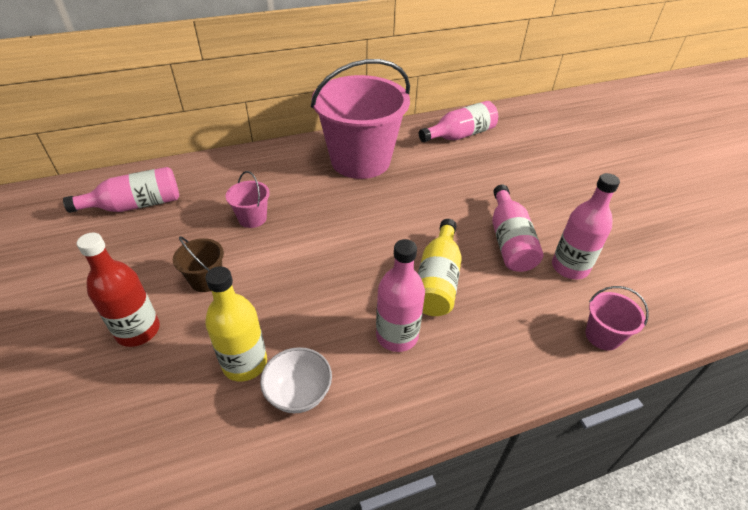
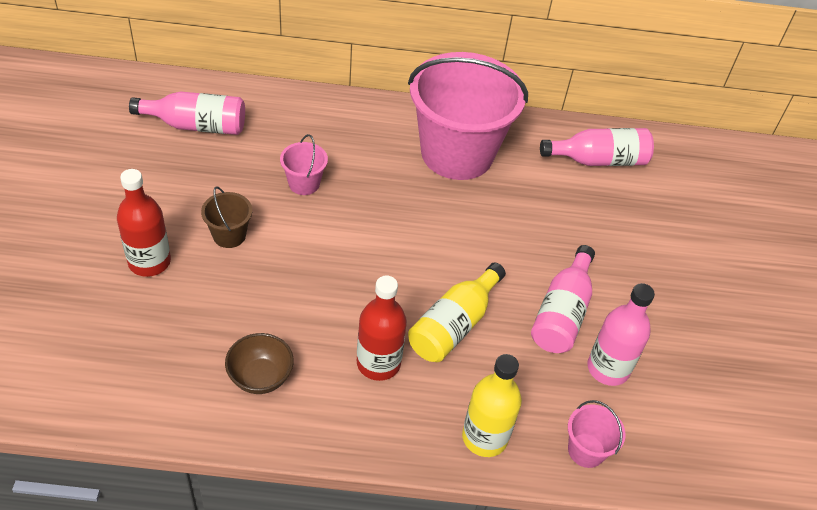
camera: 20 degrees right, 5 degrees up
yellow bottle [205,266,267,382] -> yellow bottle moved to [462,354,522,457]
white bowl [260,347,332,413] -> brown bowl [225,333,294,394]
pink bottle [376,239,425,352] -> red bottle [357,276,407,381]

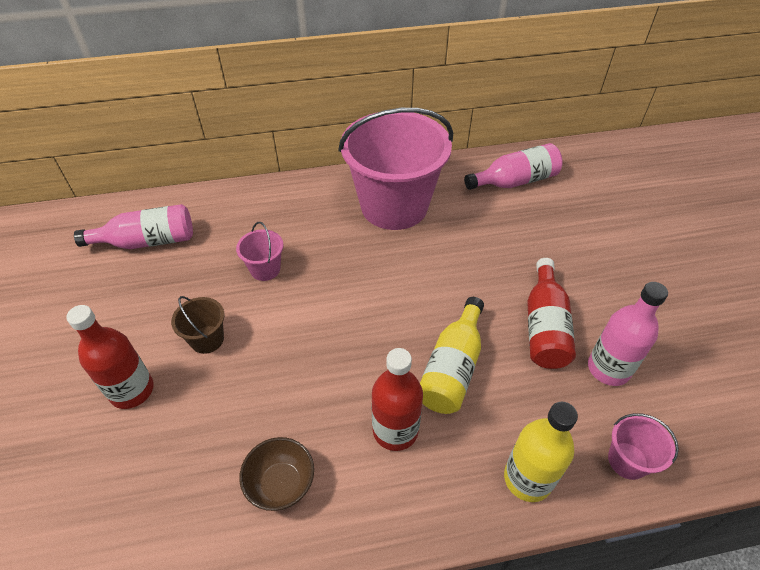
camera: 10 degrees left, 0 degrees up
pink bottle [531,245,595,353] -> red bottle [527,258,576,369]

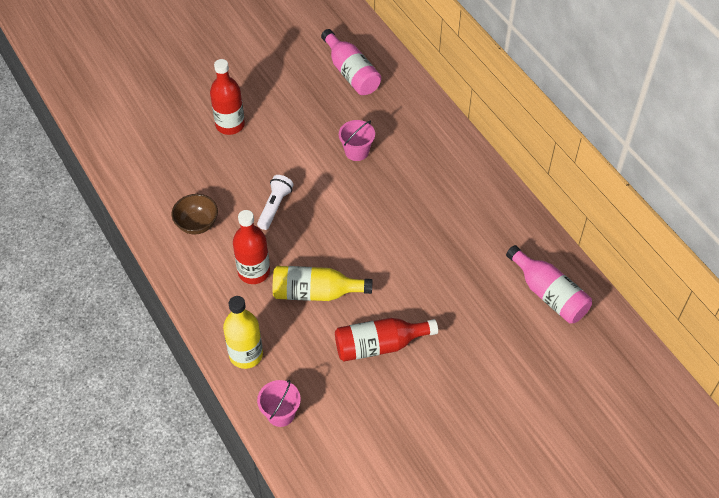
camera: 70 degrees right, 5 degrees up
brown bucket [171,296,225,354] -> none
pink bucket [338,108,453,230] -> none
pink bottle [588,282,668,386] -> none
none -> white flashlight [257,175,294,230]

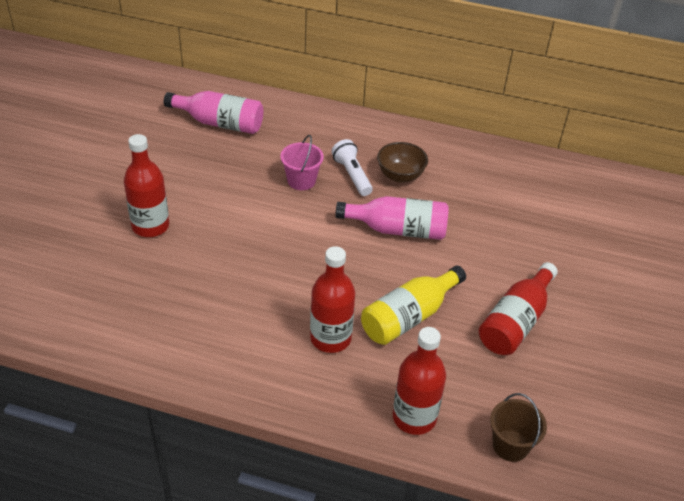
camera: 45 degrees left, 10 degrees down
brown bowl [172,194,218,235] -> brown bowl moved to [377,142,428,183]
yellow bottle [223,296,263,369] -> red bottle [393,327,446,435]
white flashlight [257,175,294,230] -> white flashlight moved to [331,139,373,196]
pink bucket [257,380,301,427] -> brown bucket [490,393,547,462]
pink bottle [506,245,592,324] -> pink bottle moved to [335,196,449,240]

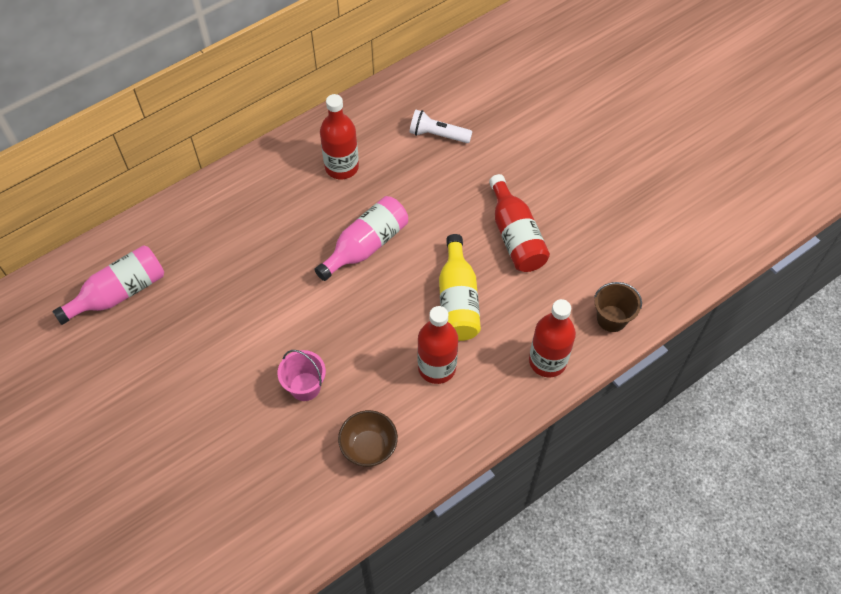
camera: 50 degrees left, 15 degrees up
red bottle [124,134,169,237] -> red bottle moved to [320,94,359,179]
pink bucket [280,135,324,190] -> pink bucket moved to [278,350,326,401]
white flashlight [331,139,373,196] -> white flashlight moved to [409,110,473,143]
brown bowl [377,142,428,183] -> brown bowl moved to [338,410,398,467]

